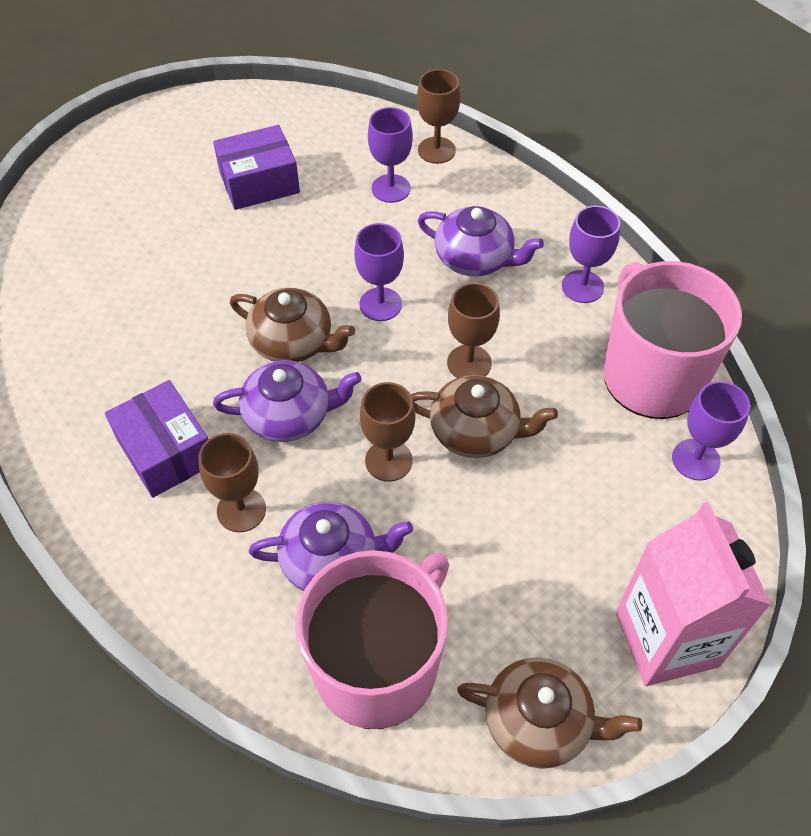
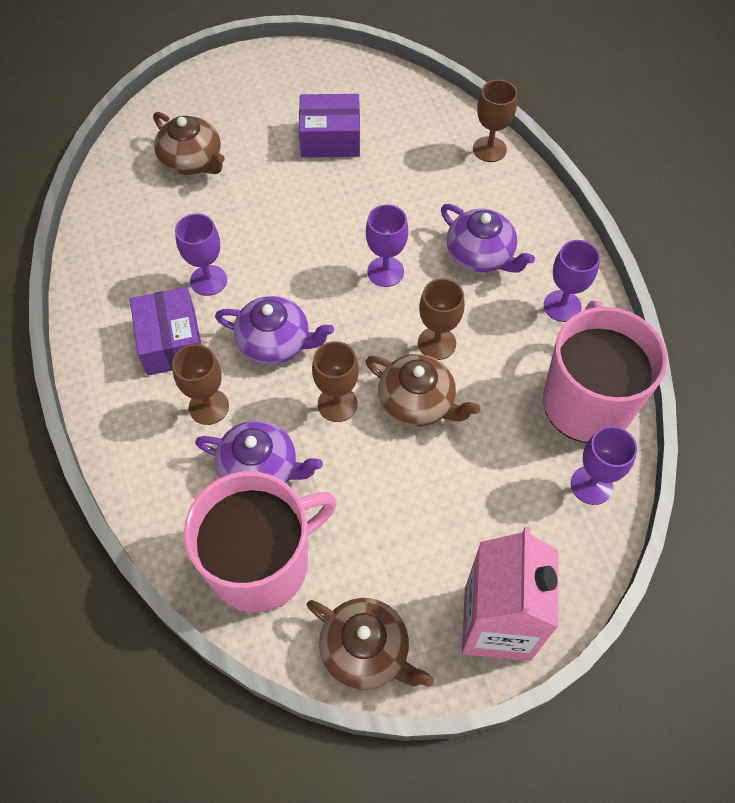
camera: 20 degrees right, 5 degrees up
brown teapot [230,288,355,362] -> brown teapot moved to [153,112,225,175]
purple goblet [368,107,413,203] -> purple goblet moved to [175,213,227,296]

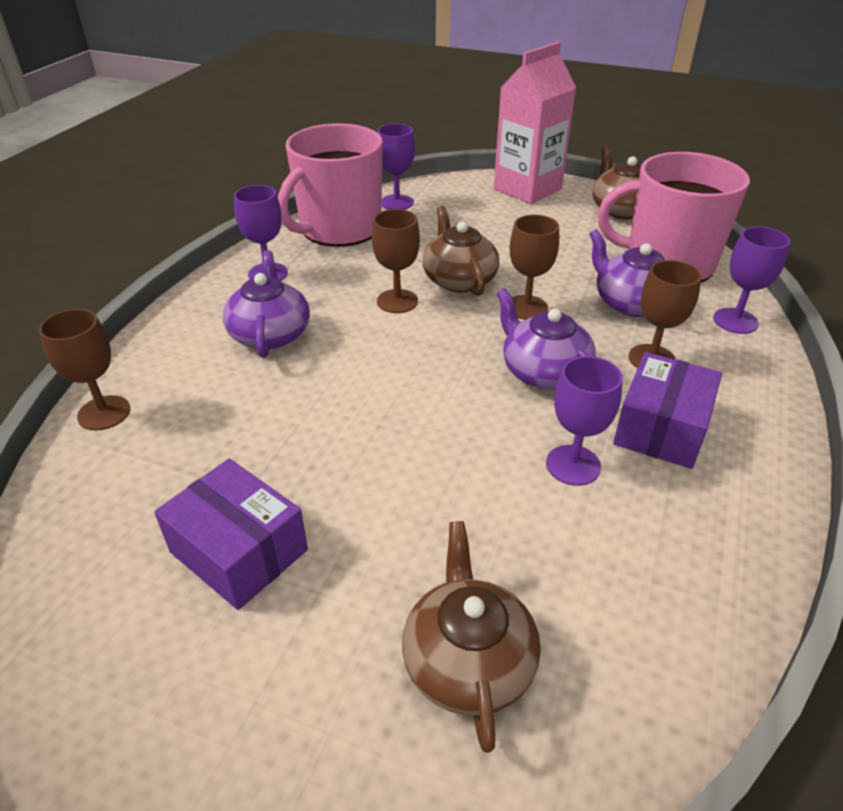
camera: 140 degrees left, 20 degrees down
purple goblet [366,204,408,287] -> purple goblet moved to [713,226,790,334]

